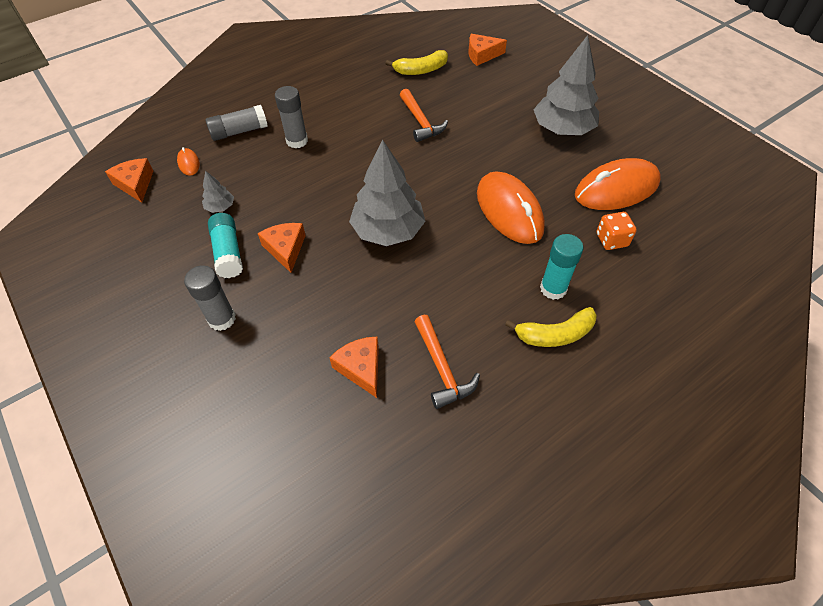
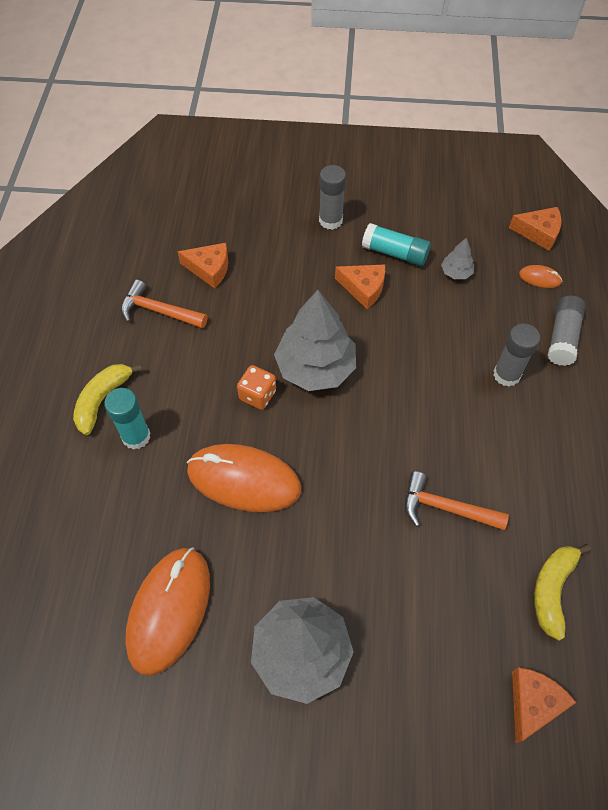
camera: 130 degrees right, 5 degrees up
orange dice [596,212,637,250] -> orange dice moved to [237,365,276,410]

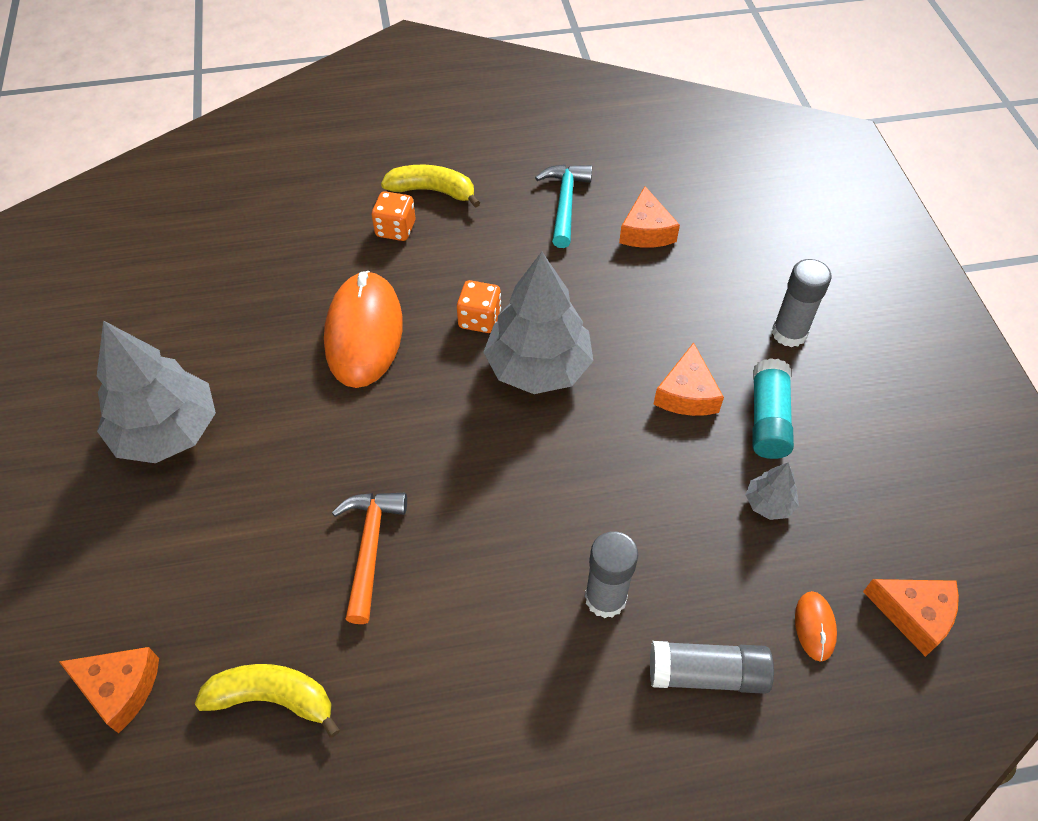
camera: 75 degrees right, 5 degrees down
turquoise glue stick [104,388,150,450] -> orange dice [372,191,415,241]
orange hammer [121,280,207,329] -> turquoise hammer [535,164,592,248]
orange mouse [125,548,210,676] -> none
orange cheese [509,207,562,251] -> orange cheese turned 60 degrees counterclockwise [863,579,959,657]

